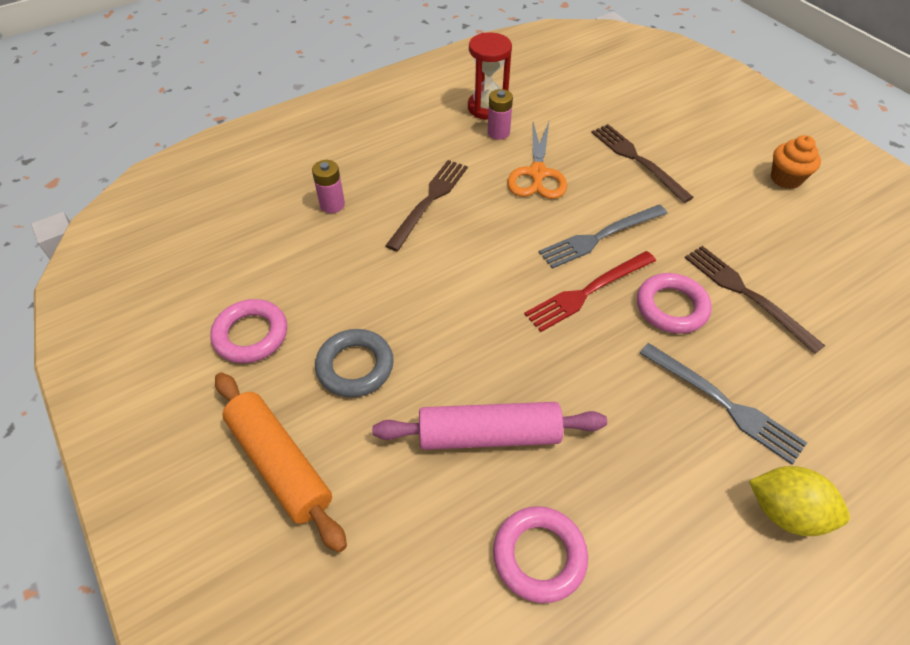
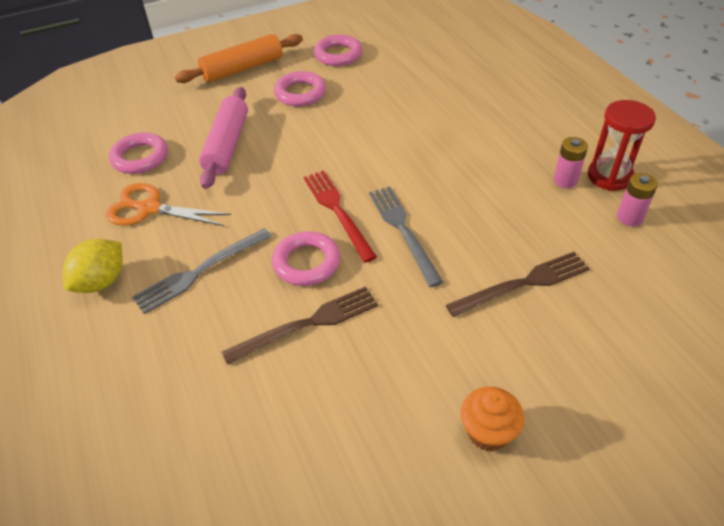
camera: 100 degrees right, 5 degrees down
pink battery [312,160,345,213] -> pink battery moved to [617,173,658,226]
grey ring [315,329,394,397] -> pink ring [274,71,326,106]
brown fork [385,160,468,251] -> none
orange scissors [507,122,567,199] -> orange scissors moved to [105,183,231,226]

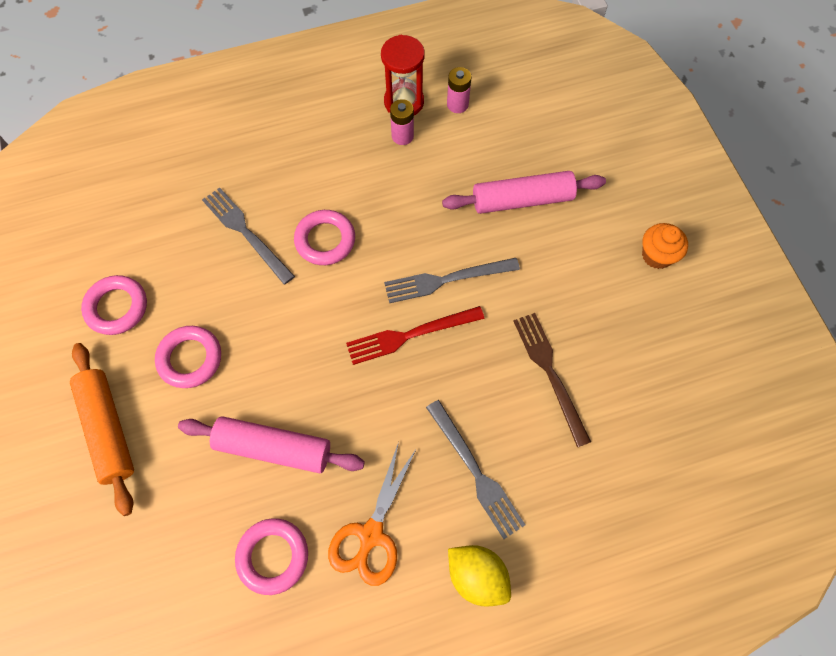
camera: 85 degrees left, 20 degrees up
pink ring [272,231,340,286] -> pink ring moved to [294,210,355,265]
brown fork [446,252,590,317] -> pink rolling pin [442,171,606,214]
none -> grey fork [202,188,295,285]

